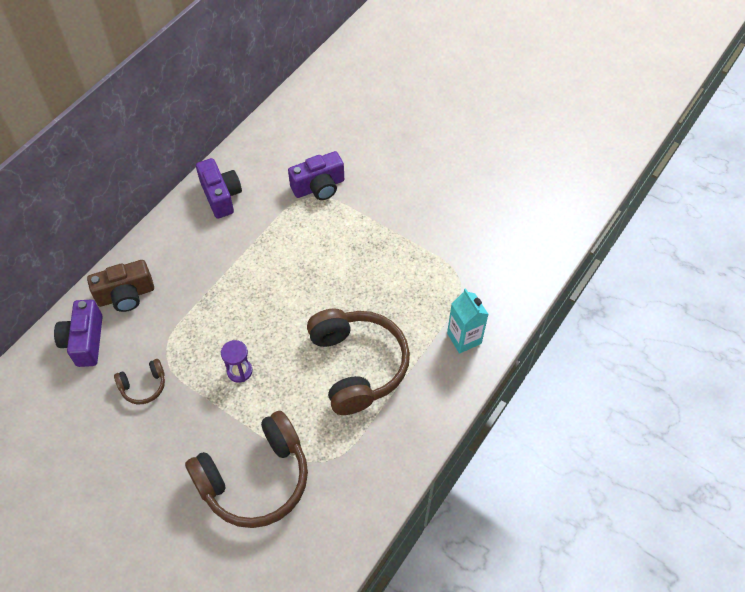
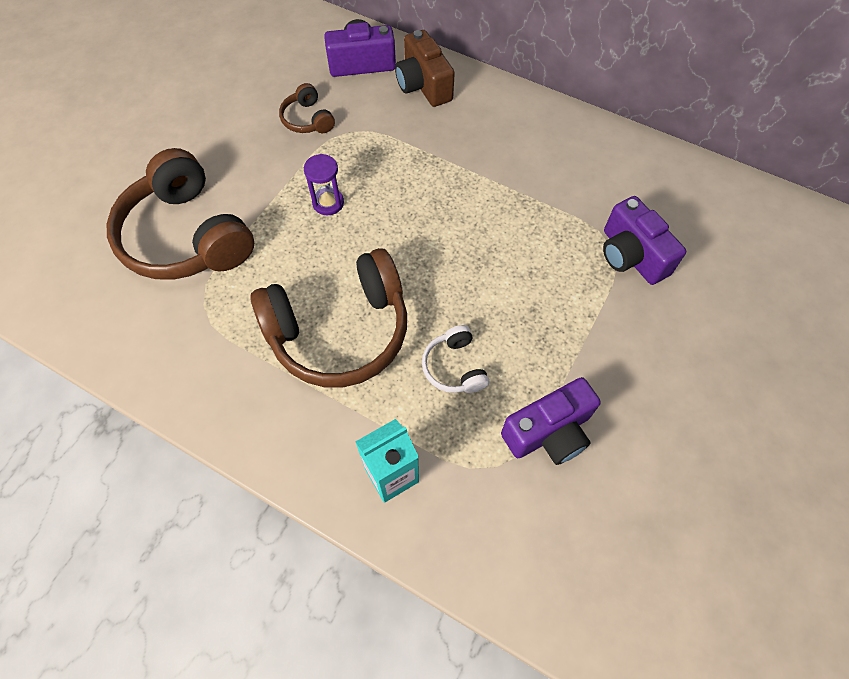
camera: 85 degrees right, 5 degrees up
purple camera [196,158,242,218] -> purple camera moved to [501,377,601,465]
none -> white headphones [422,325,489,393]

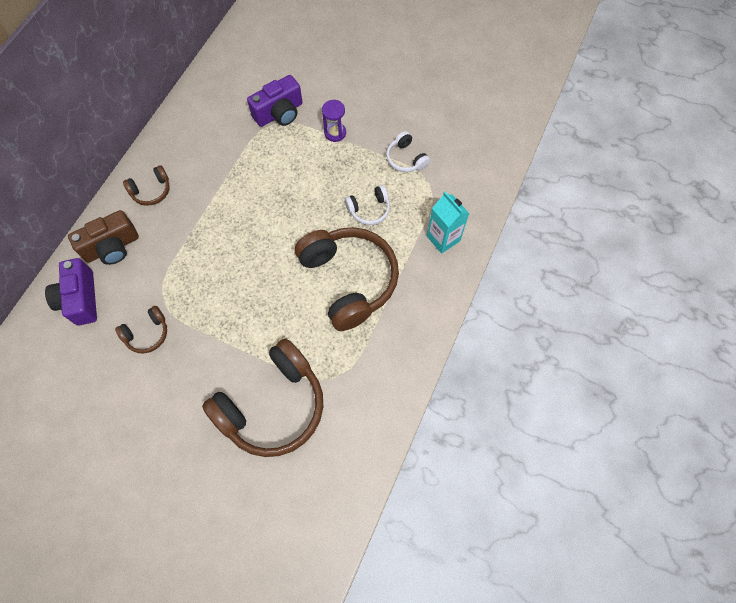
camera: 95 degrees left, 5 degrees up
purple hourglass [304,154,344,215] -> purple hourglass moved to [322,100,346,142]
purple camera [501,377,601,465] -> white headphones [386,131,430,172]
none -> brown headphones [123,165,170,206]

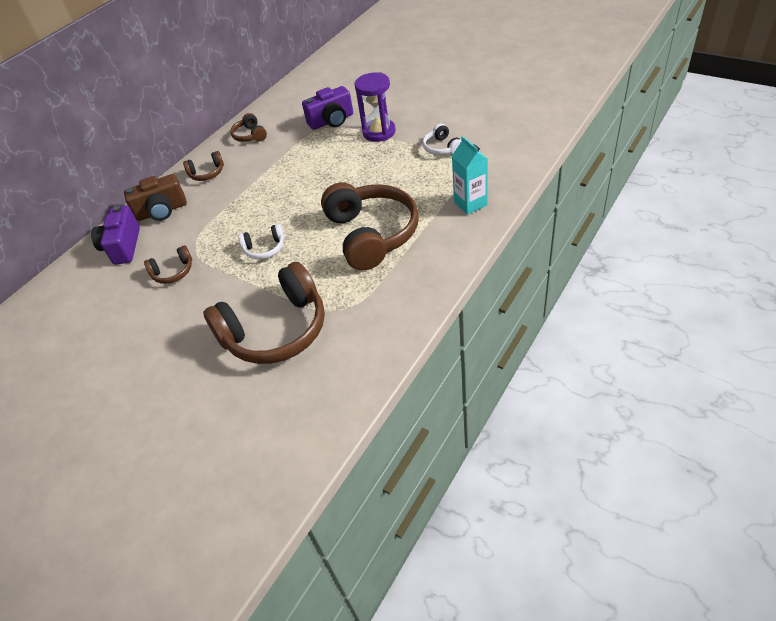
camera: 15 degrees right, 20 degrees down
purple hourglass [322,100,346,142] -> purple hourglass [355,72,396,142], size x1.62
white headphones [345,185,390,225] -> white headphones moved to [238,224,285,259]
none -> brown headphones [230,113,267,142]

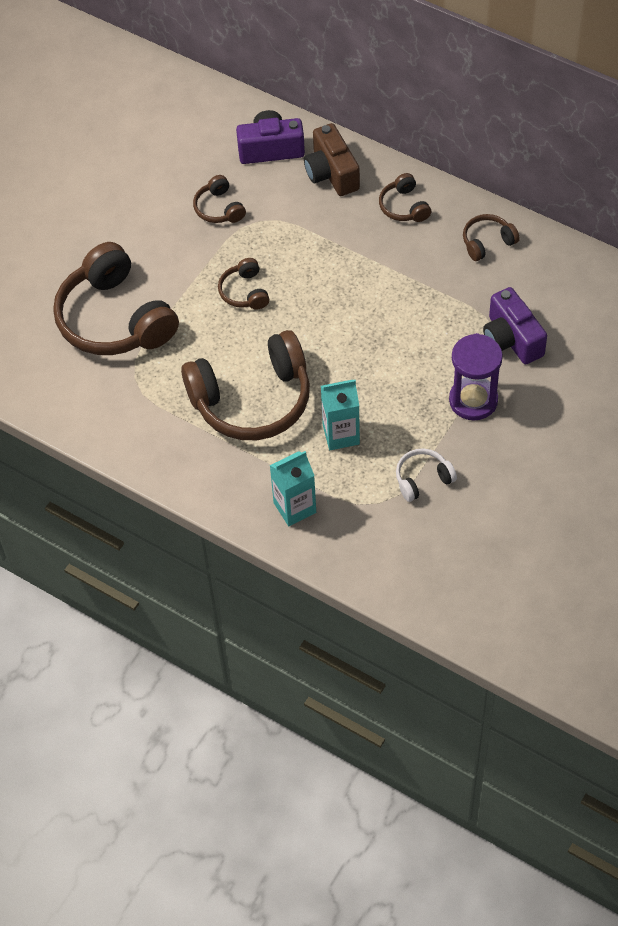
camera: 85 degrees right, 10 degrees up
white headphones [238,224,285,259] -> brown headphones [218,258,269,309]
none -> turquoise carton [321,380,360,450]

